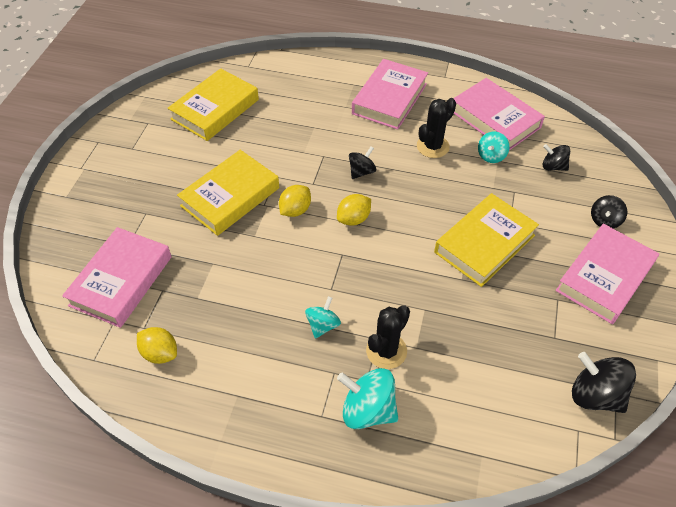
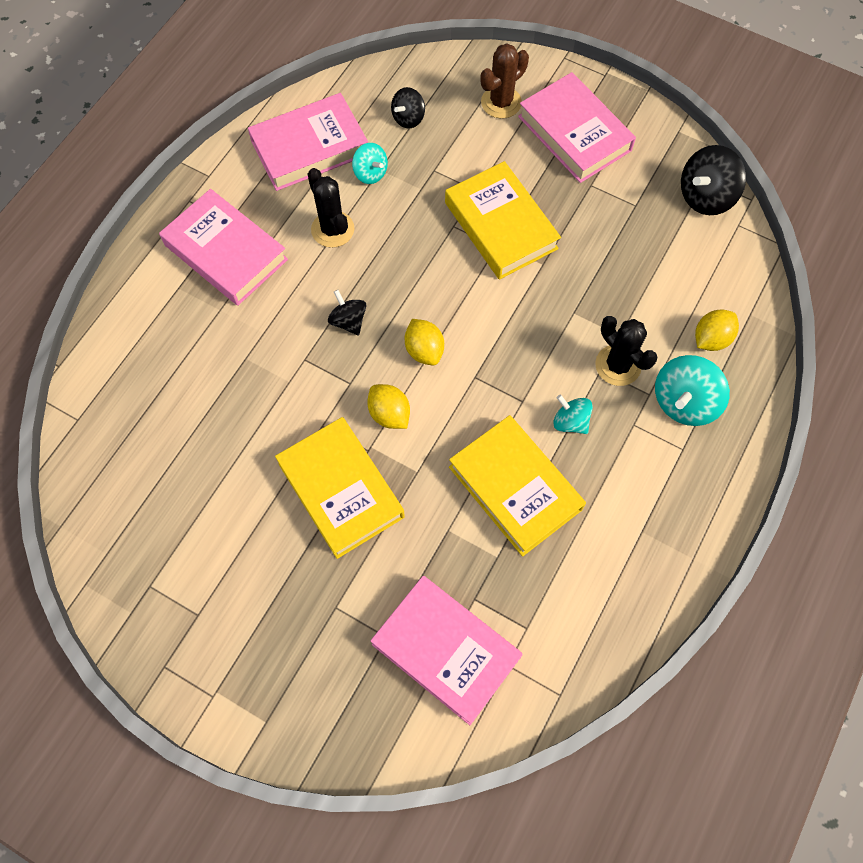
camera: 75 degrees left, 15 degrees up
yellow lemon [137,327,177,364] -> yellow lemon moved to [695,310,739,351]
yellow book [168,68,259,141] -> yellow book moved to [449,415,586,557]
black spinning top [591,195,627,229] -> brown cactus [480,43,529,119]

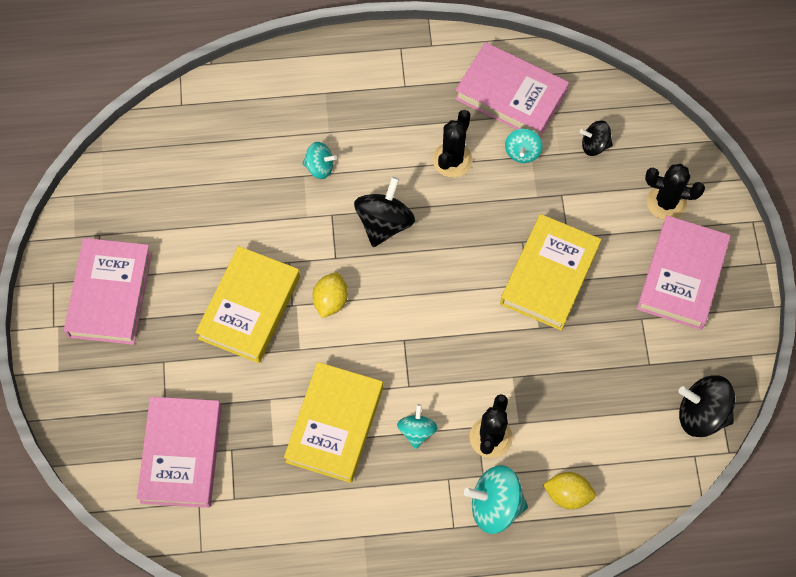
camera: 55 degrees right, 0 degrees up
pink book [159,189,288,306] -> pink book moved to [64,238,152,345]
black spinning top [328,290,367,336] -> black spinning top [354,177,415,247], size x1.66
yellow lemon [405,319,444,365] -> none
brown cactus [480,43,529,119] -> black cactus [645,164,705,220]
none -> turquoise spinning top [302,142,337,179]

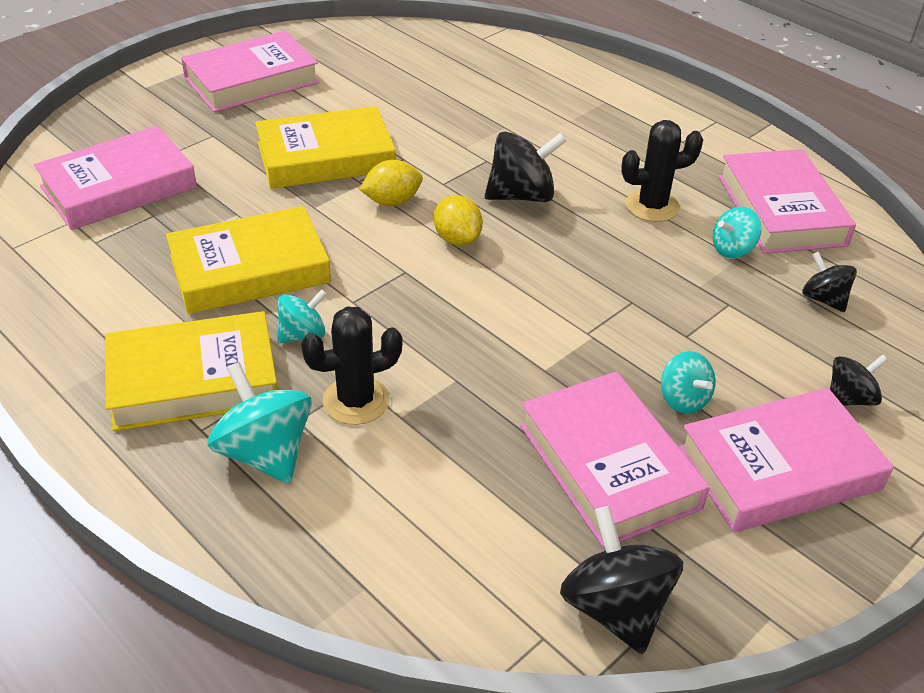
camera: 50 degrees right, 25 degrees down
turquoise spinning top [302,142,337,179] -> turquoise spinning top moved to [661,351,716,414]
yellow book [500,214,601,331] -> yellow book moved to [105,311,277,431]
yellow lemon [543,472,596,509] -> yellow lemon moved to [434,195,483,246]
black cactus [645,164,705,220] -> black spinning top [830,354,888,406]
none -> pink book [520,371,710,548]

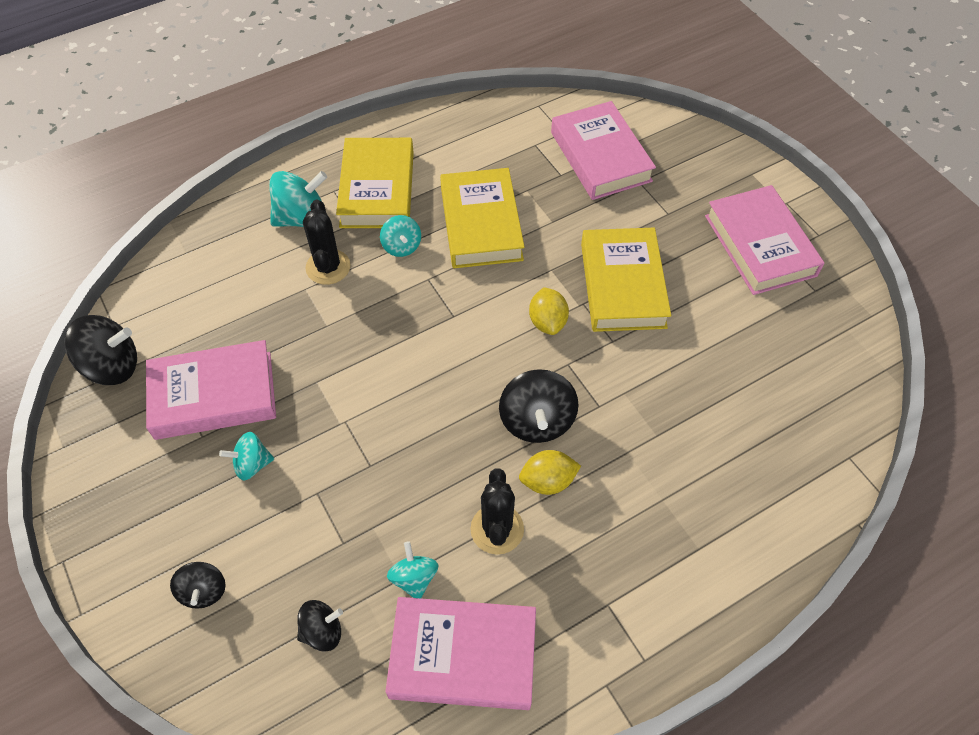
camera: 105 degrees right, 15 degrees up
yellow lemon [434,195,483,246] -> yellow lemon moved to [519,450,581,495]
pink book [678,388,894,533] -> none

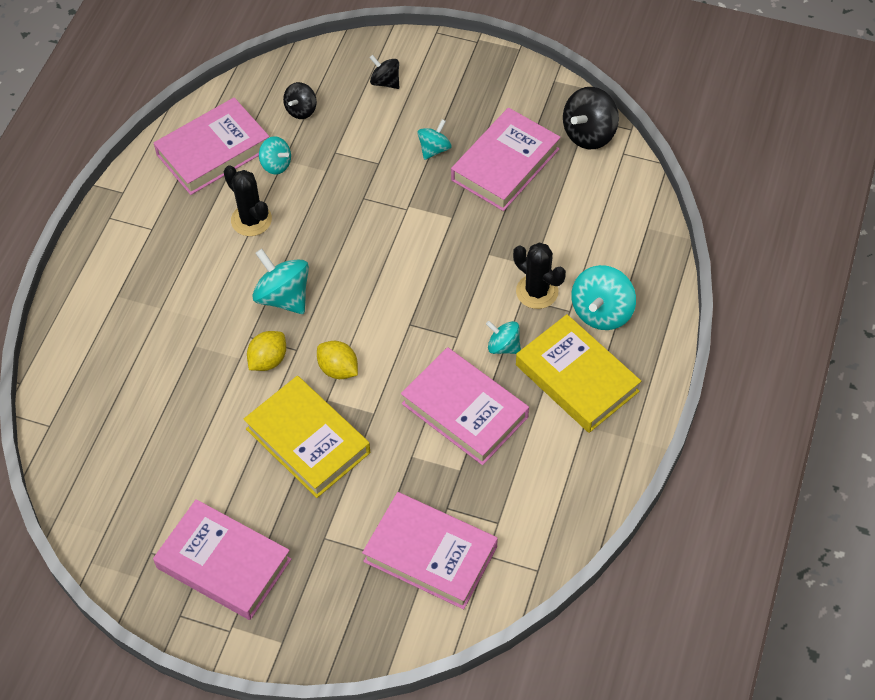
camera: 140 degrees right, 0 degrees up
yellow book [440,168,525,268] -> pink book [401,347,529,465]
black spinning top [499,369,579,443] -> turquoise spinning top [252,249,309,314]
yellow lemon [519,450,581,495] -> yellow lemon moved to [247,331,286,371]

